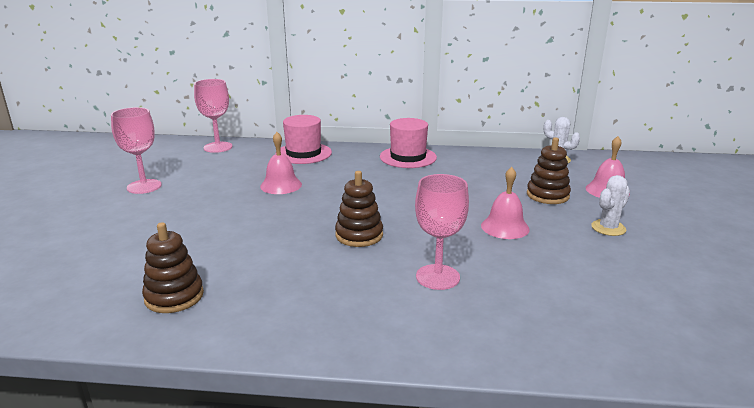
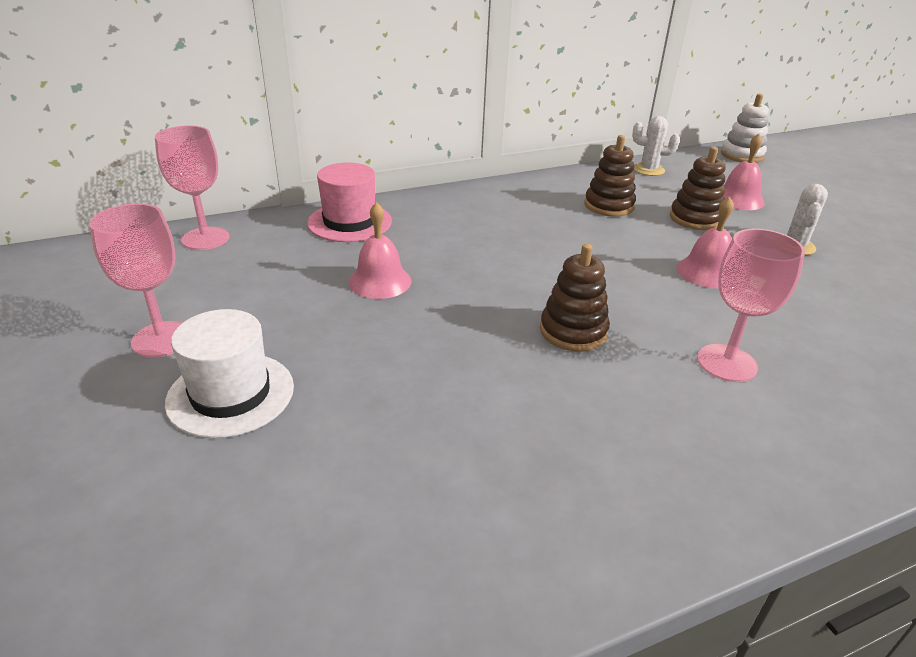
camera: 30 degrees left, 10 degrees up
brown stacking toy [142,222,204,313] -> brown stacking toy moved to [585,135,636,217]
pink hat [380,118,437,168] -> none
none -> white hat [165,309,294,438]
none -> white stacking toy [721,94,769,163]

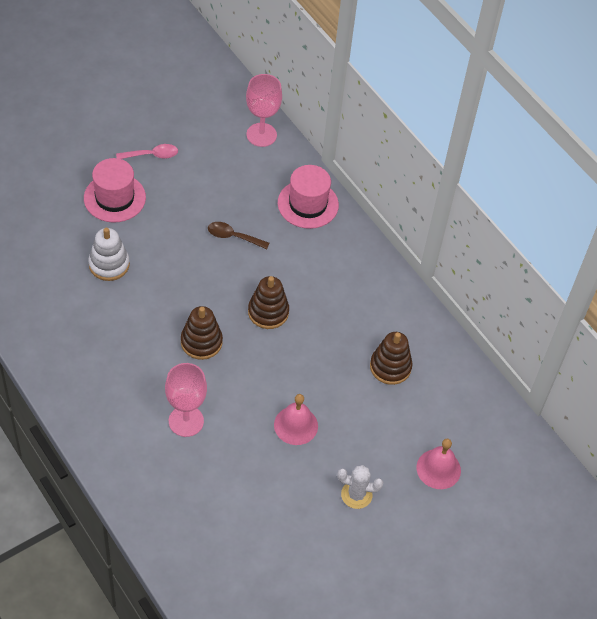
camera: 75 degrees right, 20 degrees up
pink goblet [89,204,182,358] -> pink spoon [116,144,178,159]
white hat [165,309,294,438] -> pink hat [84,158,146,222]
pink bell [348,202,411,299] -> brown spoon [208,222,269,249]
white cactus [632,116,680,176] -> none
brown stacking toy [670,147,726,230] -> brown stacking toy moved to [248,276,289,329]
white stacking toy [721,94,769,163] -> white stacking toy moved to [88,228,130,281]

